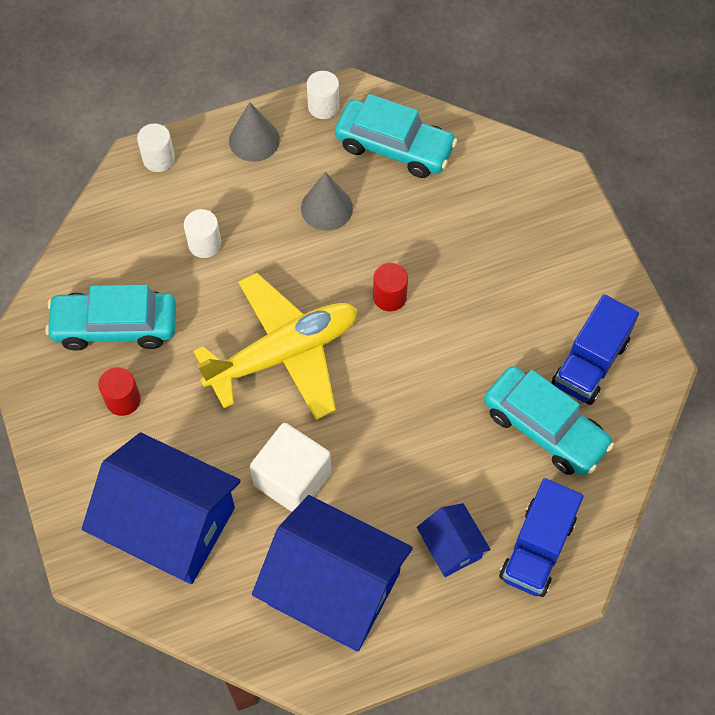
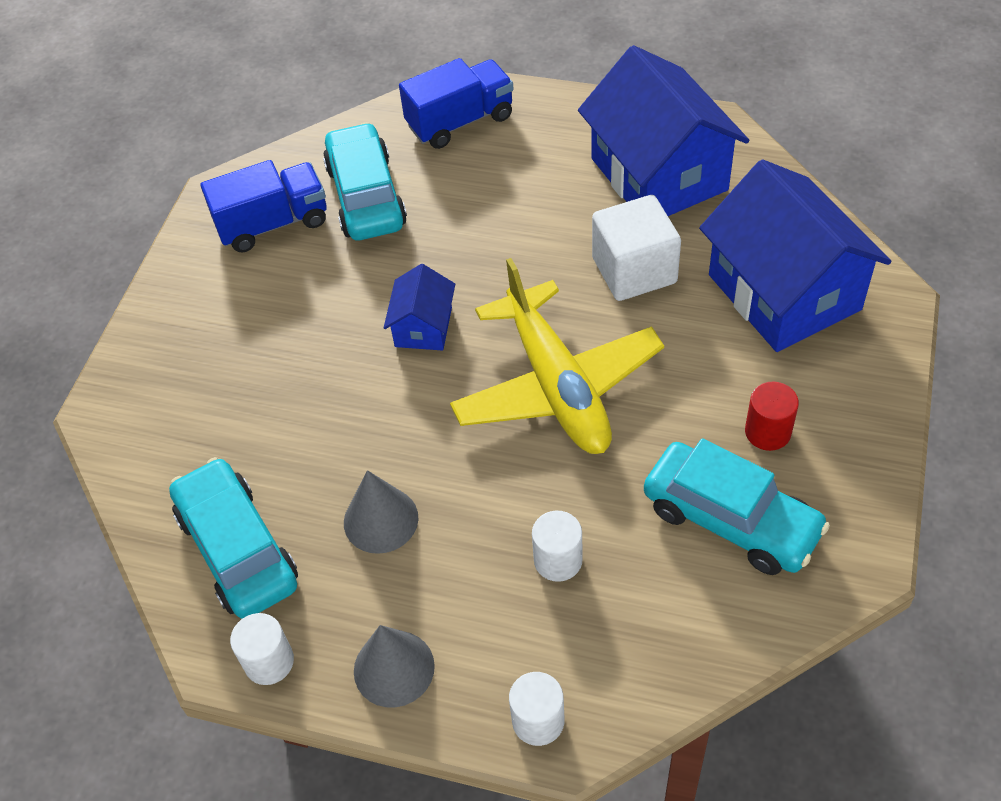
camera: 140 degrees left, 10 degrees down
yellow plane [194,273,357,420] -> yellow plane turned 120 degrees counterclockwise [450,258,664,454]
red cylinder [373,263,408,311] -> none
blue house [417,503,491,577] -> blue house moved to [384,264,455,350]

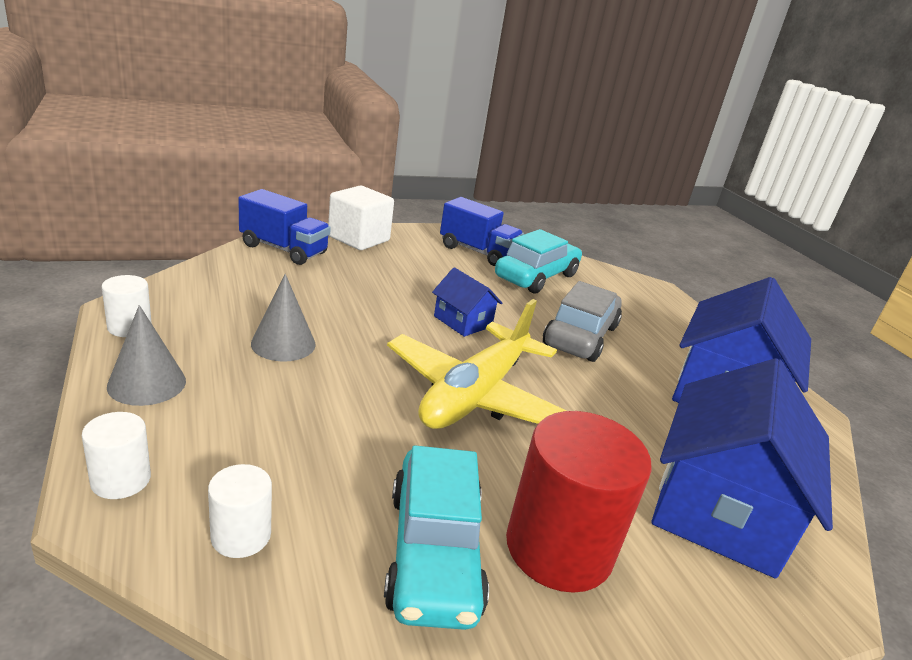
camera: 45 degrees right, 25 degrees down
turquoise car [169,457,298,619] -> none
blue house [384,264,455,350] -> blue house turned 75 degrees clockwise [432,267,502,337]
blue truck [399,58,513,149] -> blue truck moved to [238,189,331,265]
white cylinder [532,511,583,582] -> white cylinder moved to [208,464,272,558]
white cube [592,195,681,301] -> white cube moved to [328,186,394,250]
red cylinder [745,382,799,451] -> red cylinder [506,411,652,593], size x2.03
none -> grey car [543,281,622,362]

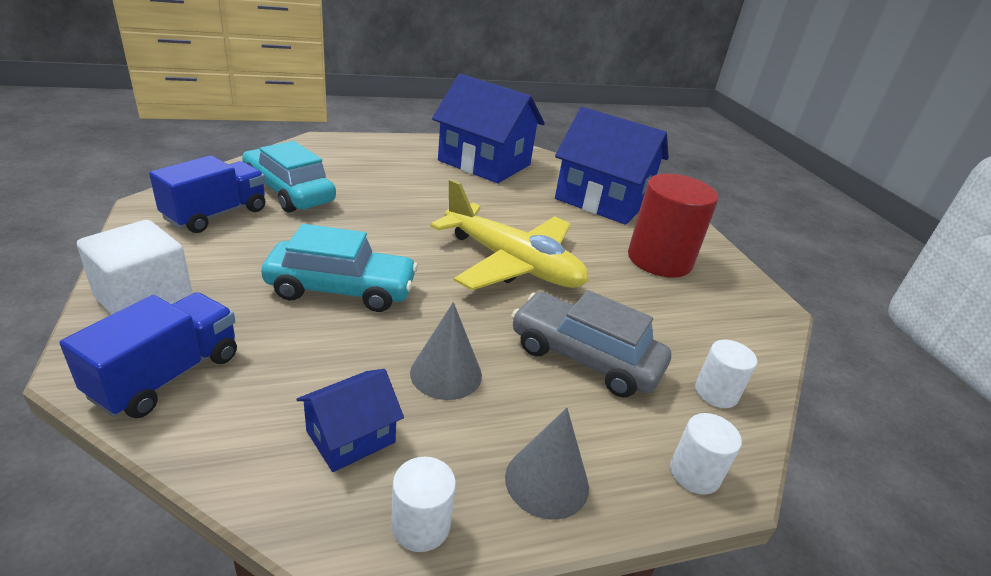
camera: 85 degrees left, 5 degrees up
turquoise car [384,445,489,630] -> turquoise car moved to [261,224,418,312]
blue house [432,267,502,337] -> blue house moved to [297,369,404,472]
grey car [543,281,622,362] -> grey car moved to [511,290,671,397]

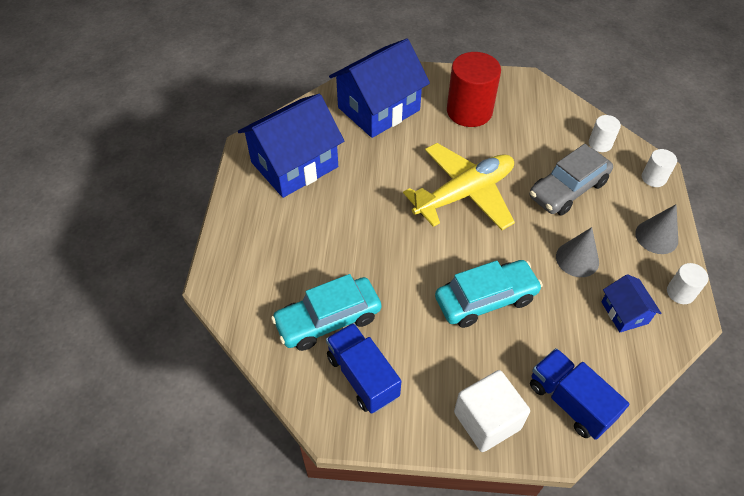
camera: 65 degrees left, 20 degrees up
turquoise car [261,224,418,312] -> turquoise car turned 45 degrees clockwise [435,260,543,328]

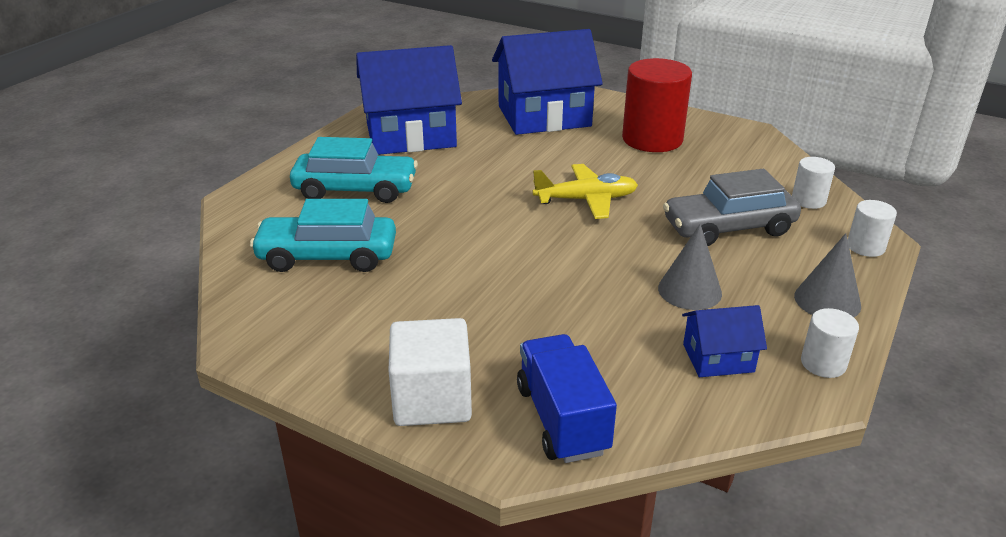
camera: 25 degrees right, 20 degrees down
blue truck [326,323,401,414] -> none
yellow plane [403,143,515,230] -> yellow plane [532,164,638,219], size x0.64
turquoise car [435,260,543,328] -> turquoise car moved to [290,137,418,203]
blue house [601,274,661,332] -> blue house turned 75 degrees clockwise [682,305,767,377]

